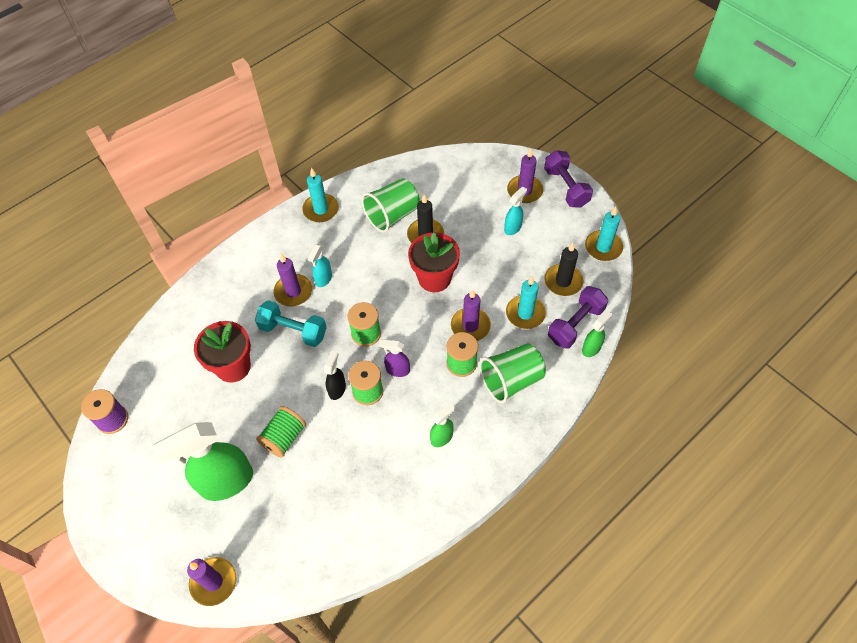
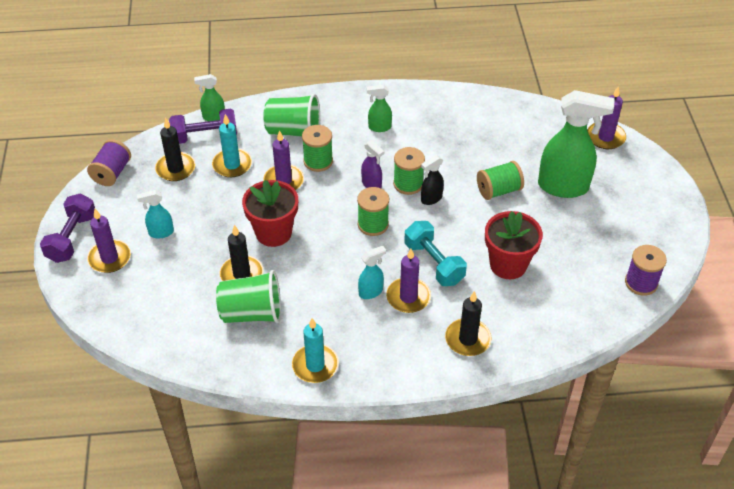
camera: 145 degrees left, 10 degrees down
turquoise candle [585,207,623,261] -> purple spool [87,139,131,186]
none -> black candle [445,291,491,356]

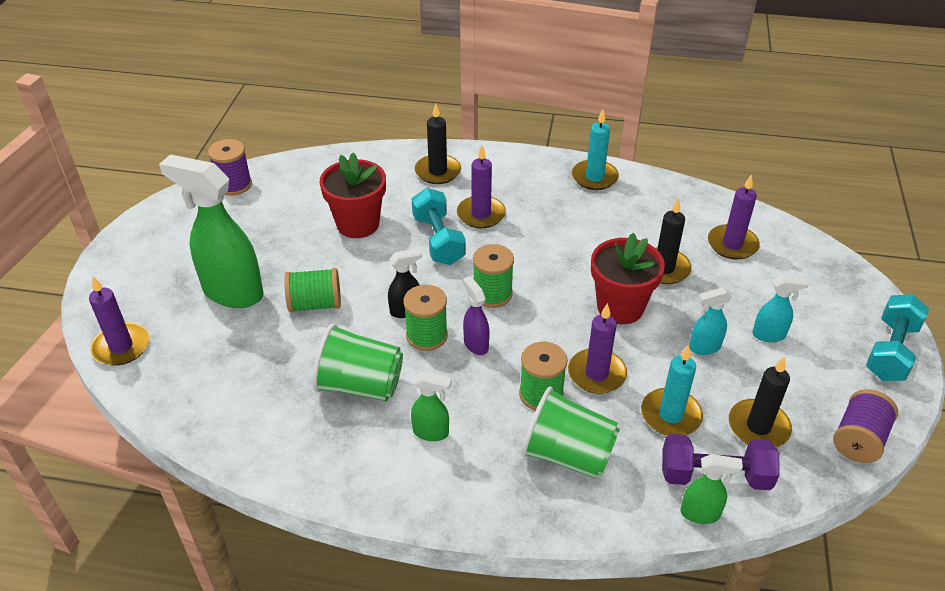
camera: 165 degrees left, 5 degrees down
purple dumbbell [40,193,95,263] -> turquoise dumbbell [866,294,929,381]
purple candle [87,209,131,273] -> purple candle moved to [708,174,760,260]
green cup [216,270,281,323] -> green cup moved to [313,323,403,401]
turquoise spray bottle [358,245,386,299] -> turquoise spray bottle moved to [689,287,732,355]

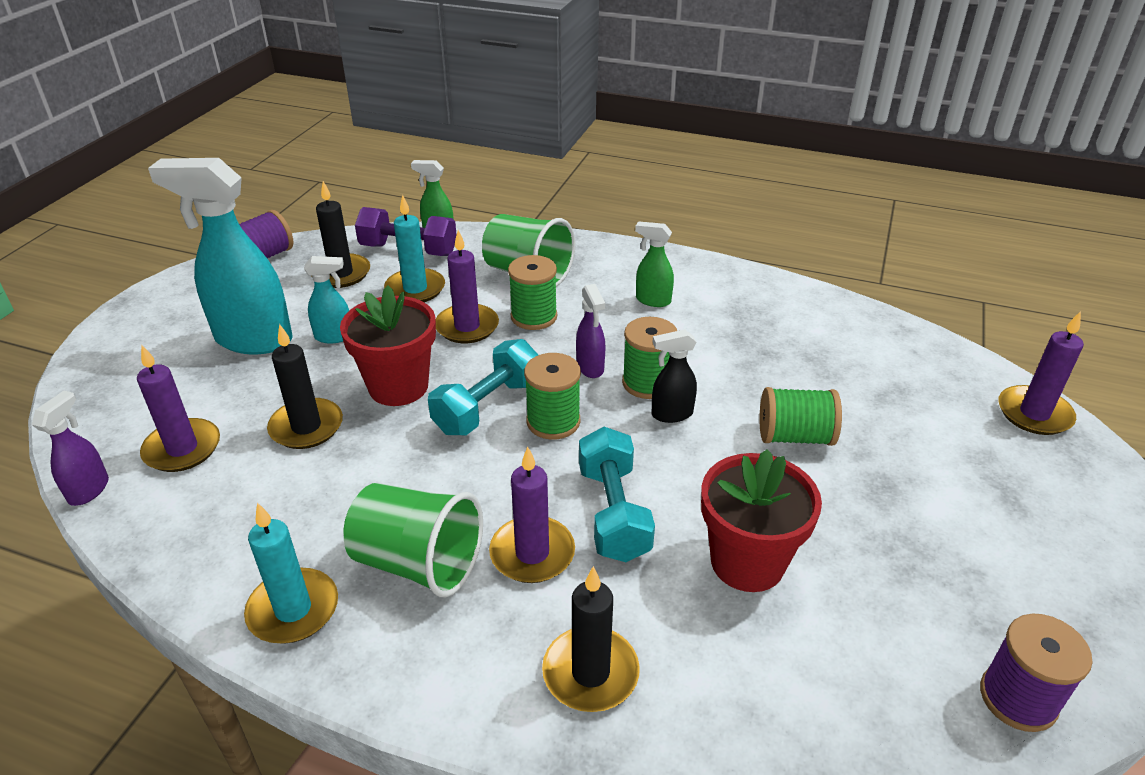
camera: 170 degrees left, 5 degrees down
green spray bottle [159,154,264,308] -> none
green cup [313,323,403,401] -> green cup moved to [344,483,483,597]
turquoise spray bottle [753,275,809,342] -> turquoise spray bottle [148,158,293,354], size x2.11
turquoise dumbbell [866,294,929,381] -> turquoise dumbbell moved to [428,339,538,435]
none -> purple spray bottle [32,391,109,506]

